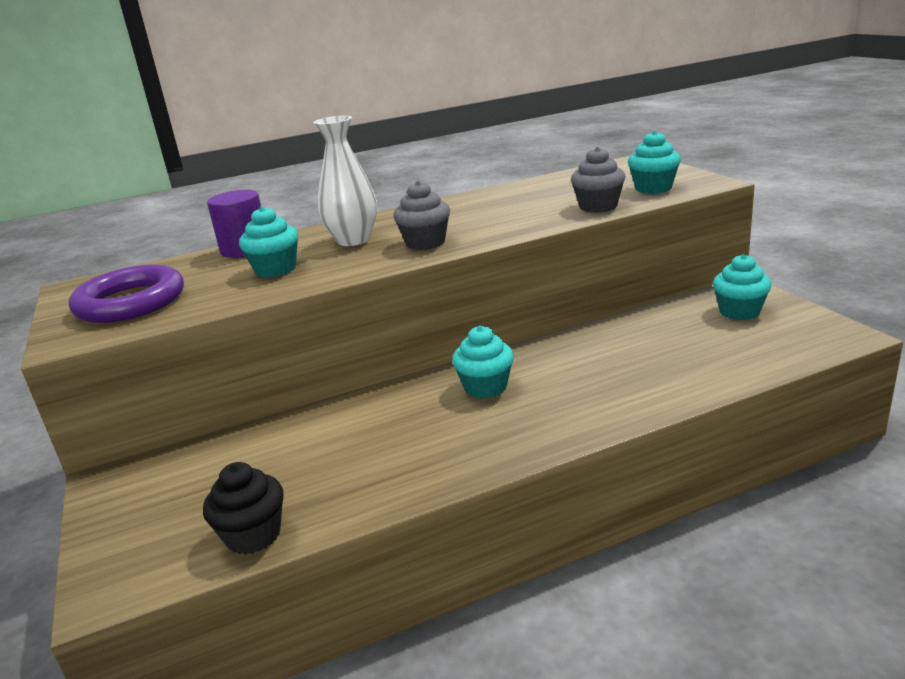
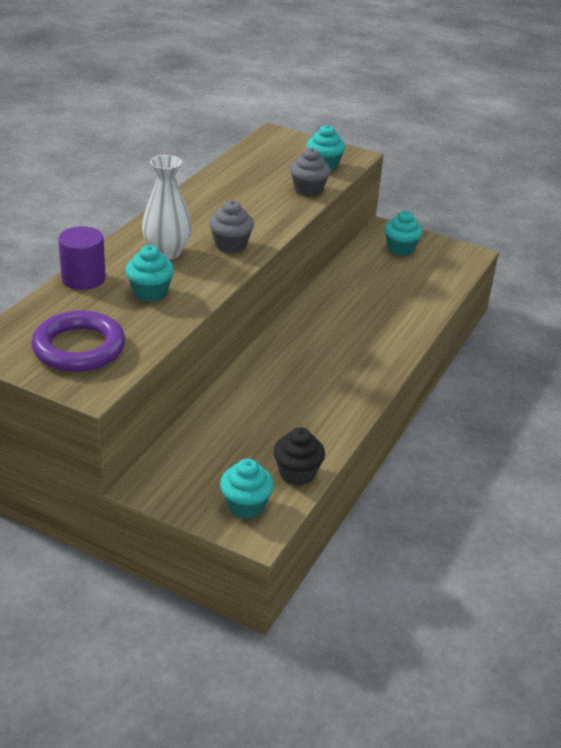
camera: 45 degrees left, 10 degrees up
turquoise cupcake [452,326,514,399] -> turquoise cupcake moved to [220,459,274,519]

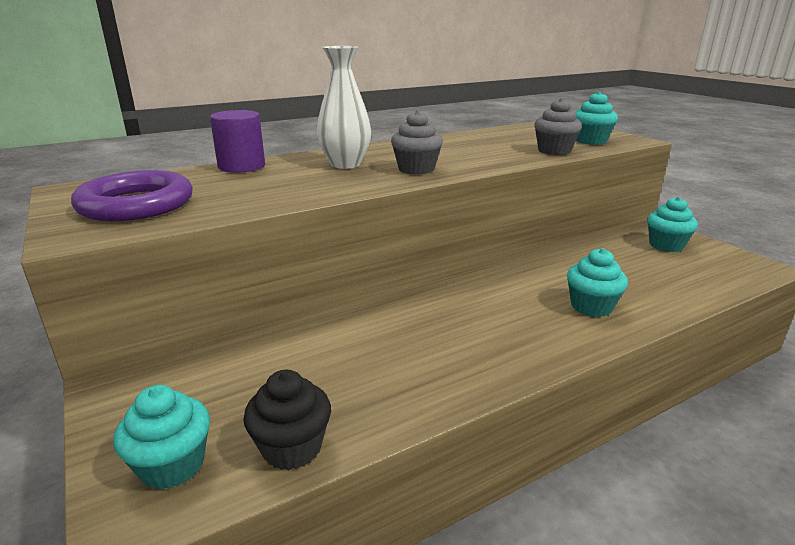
camera: 35 degrees right, 10 degrees down
turquoise cupcake [125,245,174,302] -> turquoise cupcake moved to [567,248,628,317]

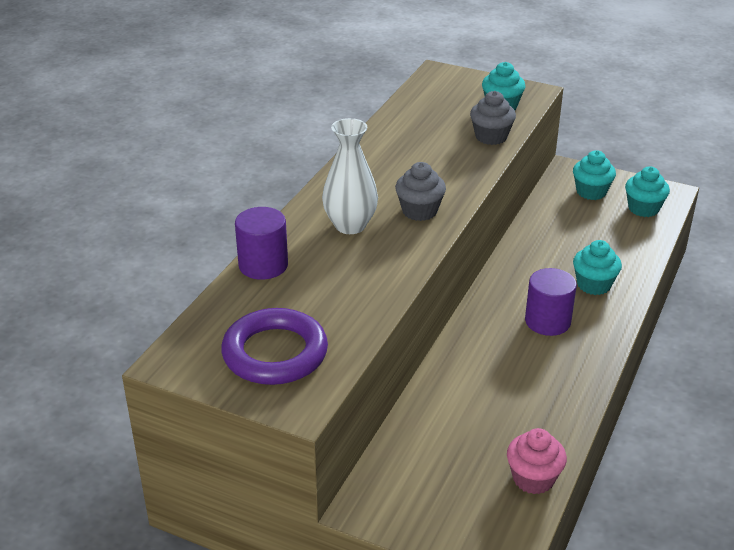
camera: 35 degrees left, 10 degrees up
turquoise cupcake [113,385,210,490] -> turquoise cupcake moved to [625,166,670,217]
black cupcake [243,370,331,470] -> pink cupcake [507,428,567,494]
none -> purple cylinder [525,268,577,336]

